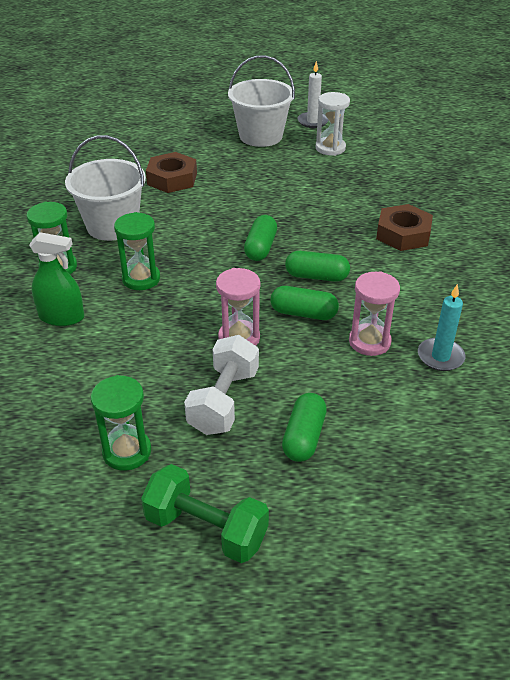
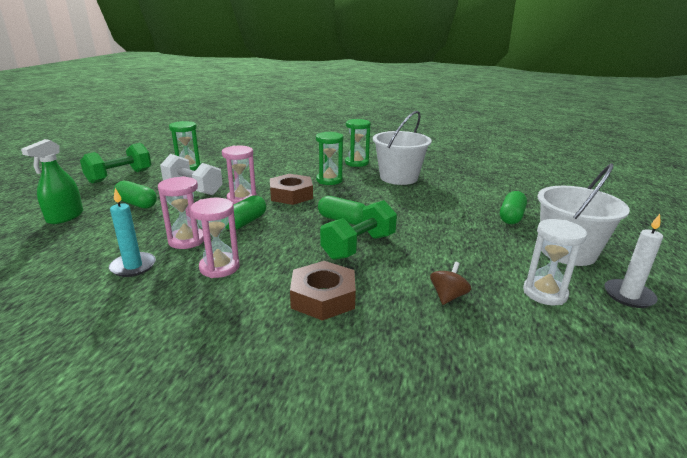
camera: 105 degrees right, 15 degrees down
green spray bottle [29,232,84,326] -> green spray bottle moved to [21,139,83,224]
brown nut [146,152,197,193] -> brown nut moved to [270,174,313,205]
green capsule [285,251,350,282] -> green capsule moved to [500,191,527,224]
none -> pink hourglass [190,198,240,278]
none -> green dumbbell [320,200,397,260]
none -> brown spinning top [430,262,471,305]

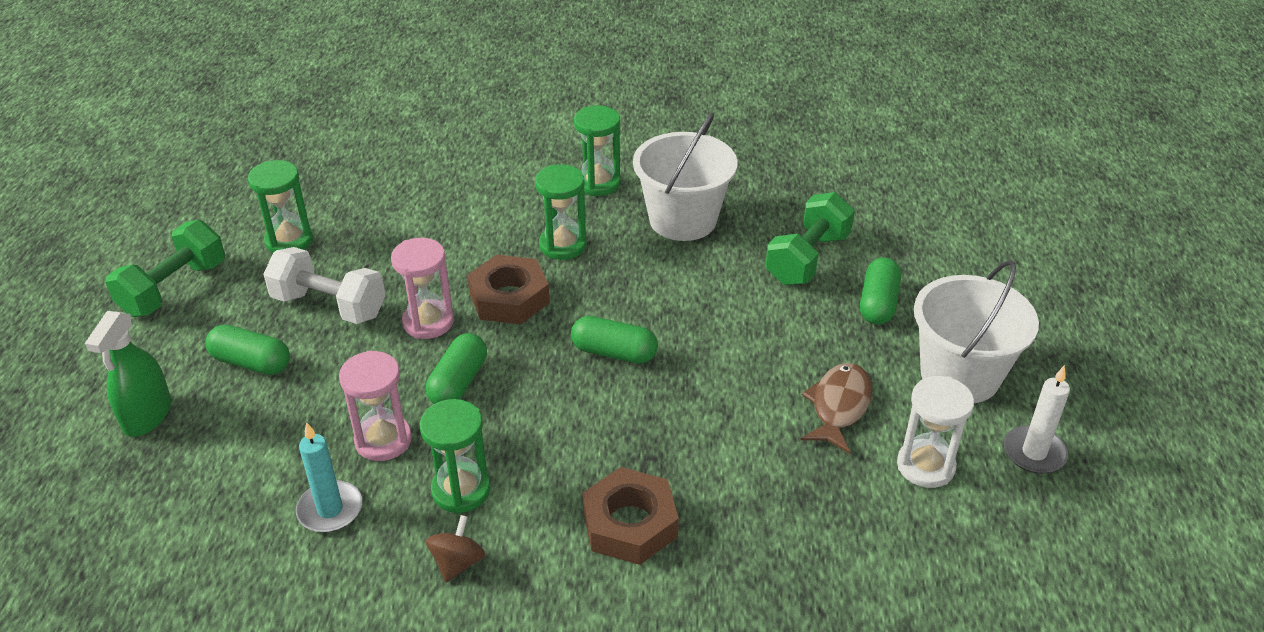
camera: 10 degrees left, 15 degrees up
pink hourglass [190,198,240,278] -> green hourglass [420,399,490,514]
green dumbbell [320,200,397,260] -> green dumbbell moved to [766,192,855,285]
brown spinning top [430,262,471,305] -> brown spinning top moved to [426,515,485,583]
none -> brown fish [801,363,873,454]

